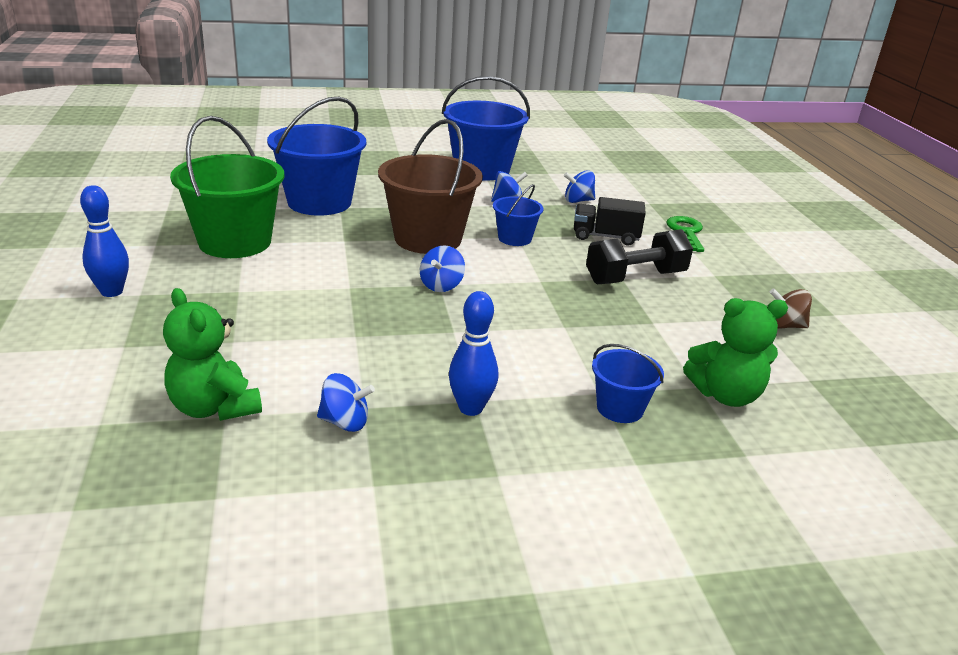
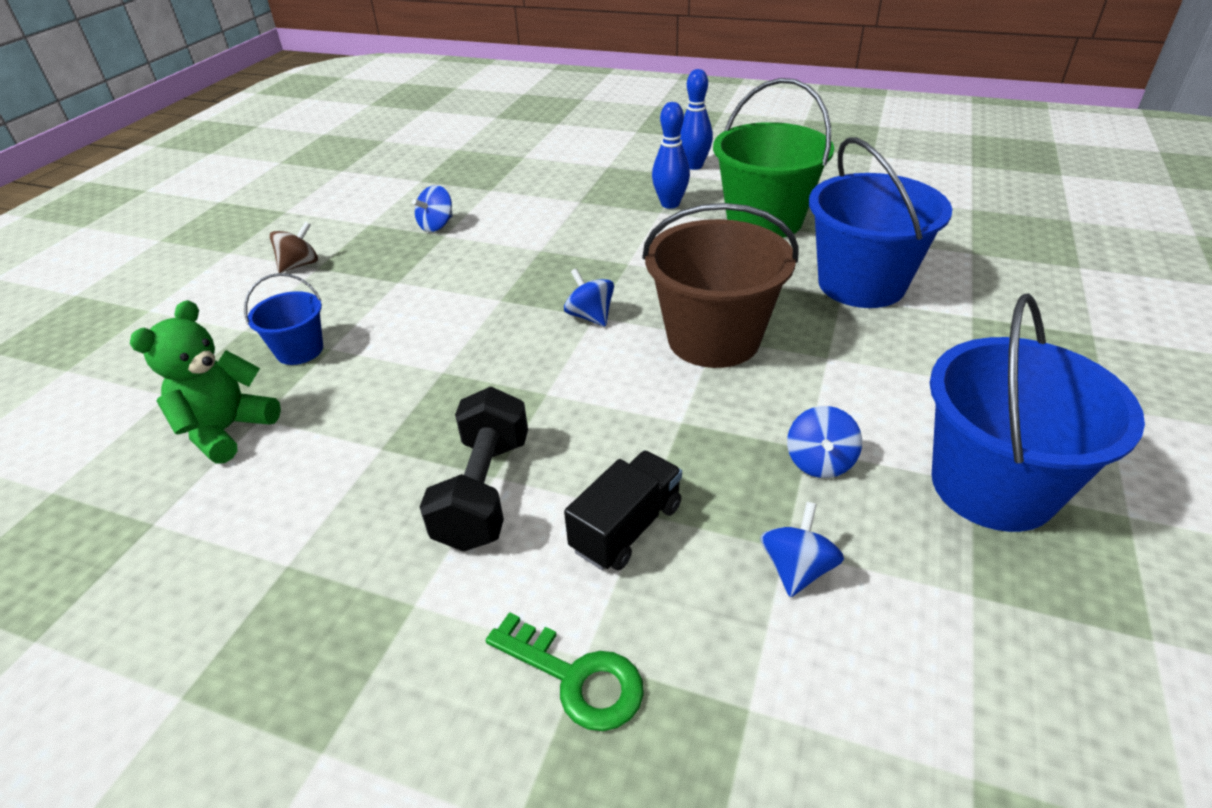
camera: 125 degrees right, 10 degrees up
green teddy bear [163,288,262,421] -> none
blue bowling pin [449,291,498,416] -> blue bowling pin moved to [652,102,690,209]
blue bucket [493,184,544,246] -> none
brown spinning top [769,288,812,328] -> brown spinning top moved to [270,222,318,273]

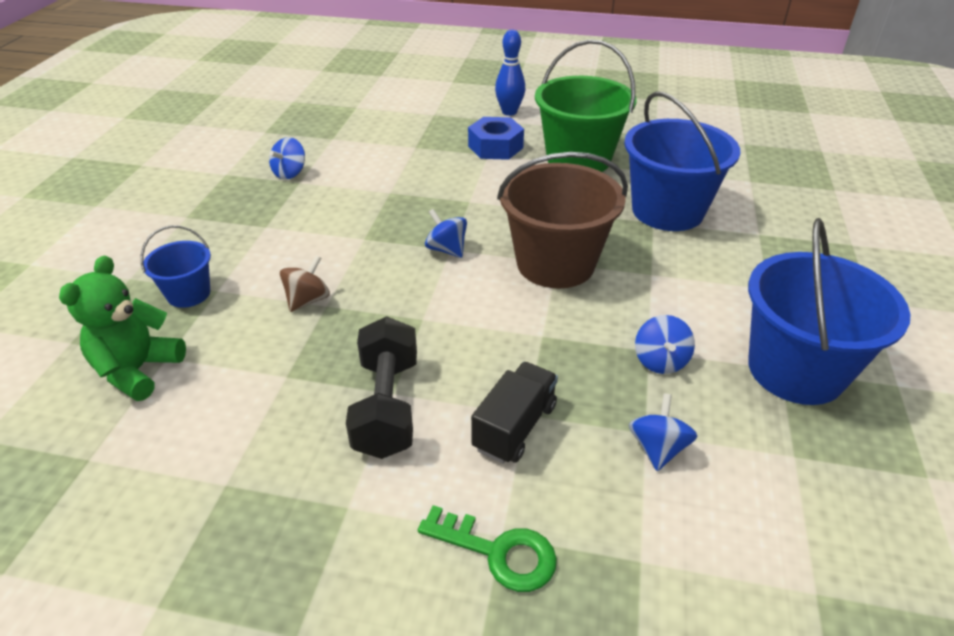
camera: 10 degrees left, 0 degrees up
brown spinning top [270,222,318,273] -> brown spinning top moved to [280,255,330,312]
blue bowling pin [652,102,690,209] -> blue nut [468,117,524,160]

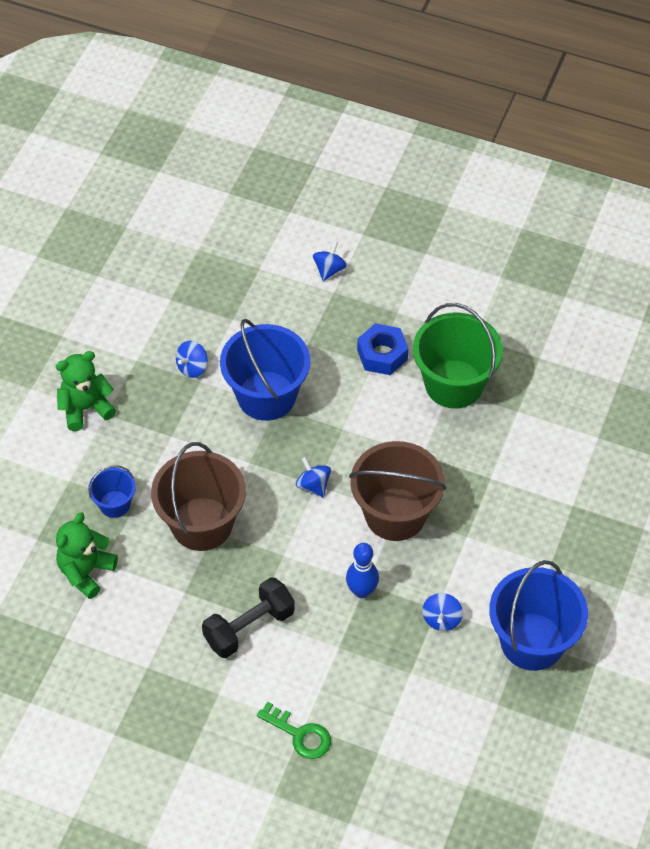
camera: 10 degrees right, 15 degrees up
brown spinning top [280,255,330,312] -> brown bucket [151,442,246,551]
black dumbbell [346,316,417,459] -> black dumbbell turned 45 degrees clockwise [202,577,295,658]
black truck [471,362,558,464] -> none
blue bowling pin [495,30,525,116] -> blue bowling pin moved to [346,543,379,598]
blue bucket [624,91,740,231] -> blue bucket moved to [220,319,310,421]
blue spinning top [629,393,697,471] -> blue spinning top moved to [313,241,347,281]
none -> green teddy bear [56,351,116,431]

